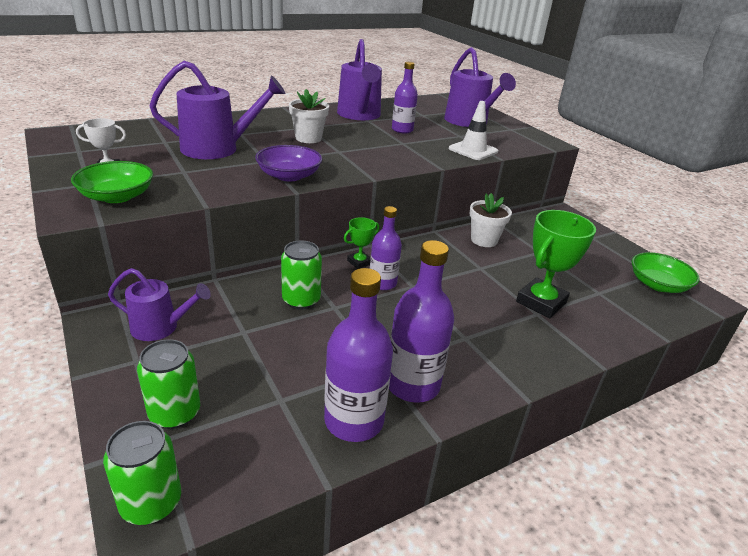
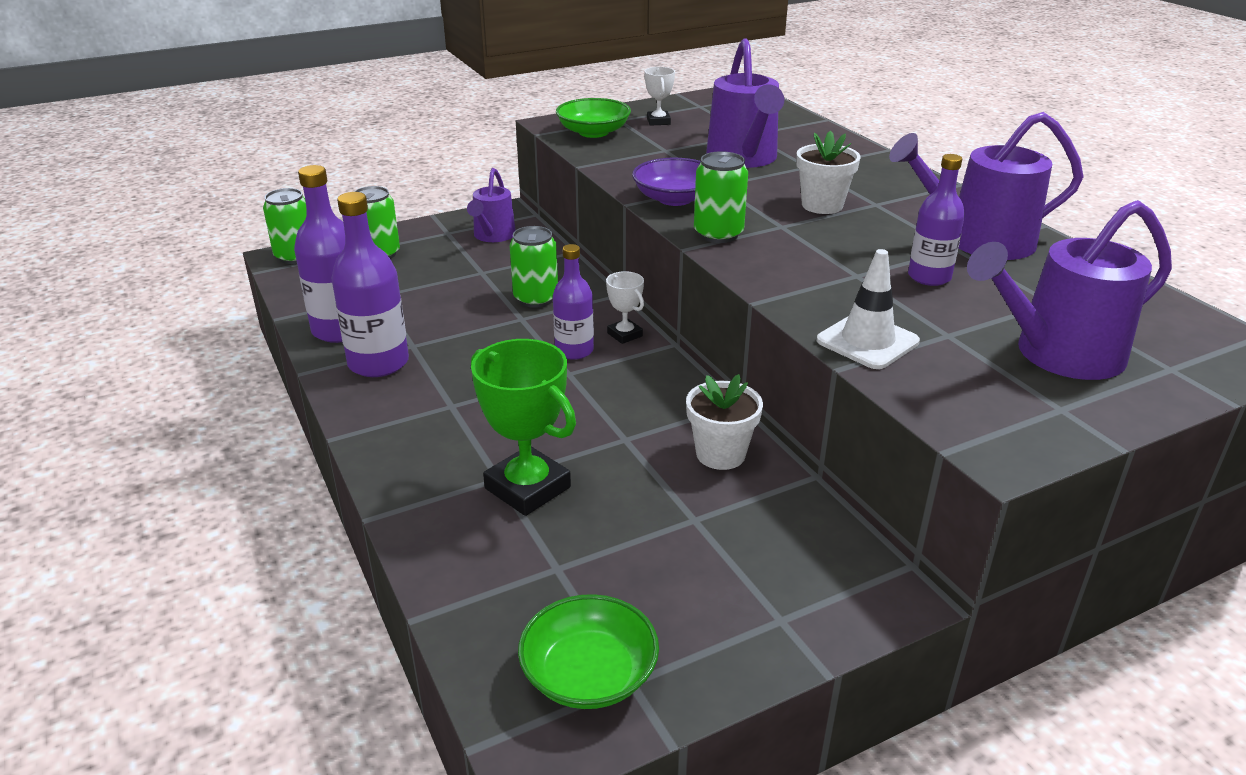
camera: 95 degrees right, 0 degrees up
green trophy [344,217,379,269] -> white trophy [606,271,644,344]
none -> green can [694,151,748,243]

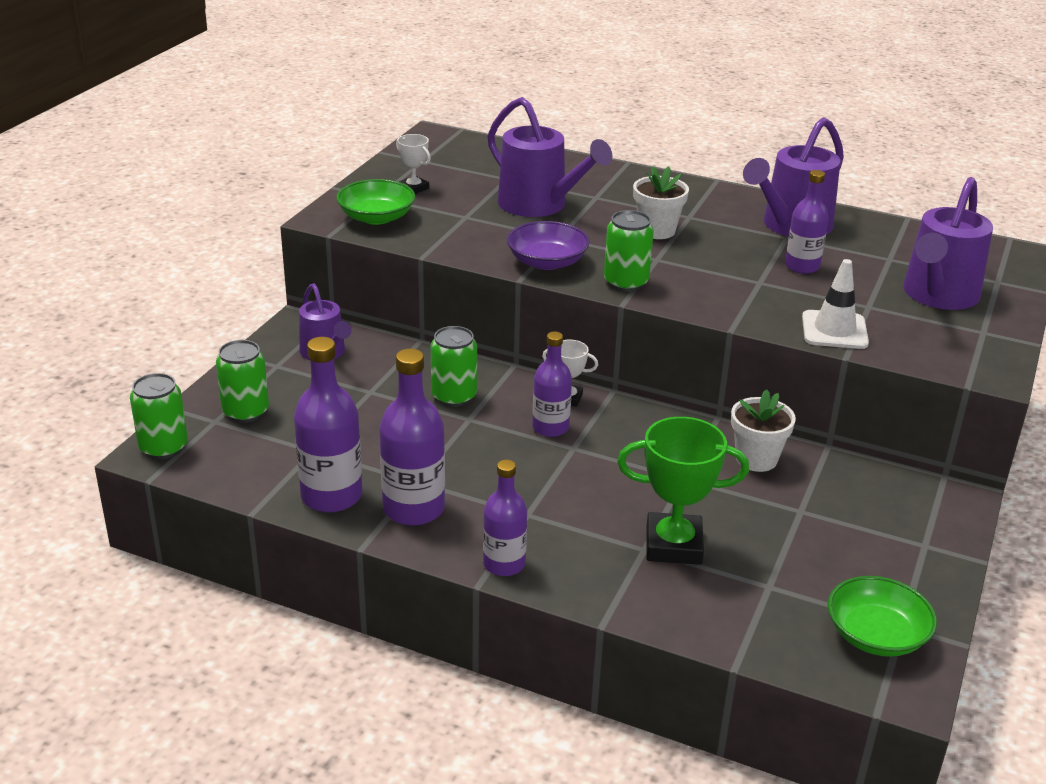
camera: 40 degrees left, 0 degrees up
none -> purple bottle [483,459,527,576]

